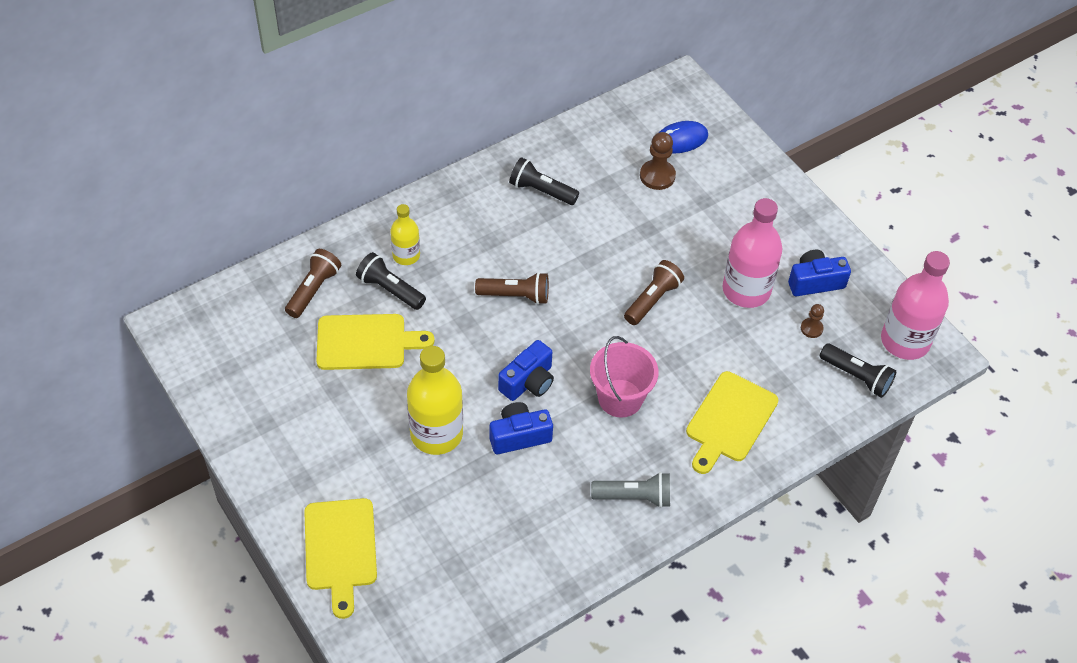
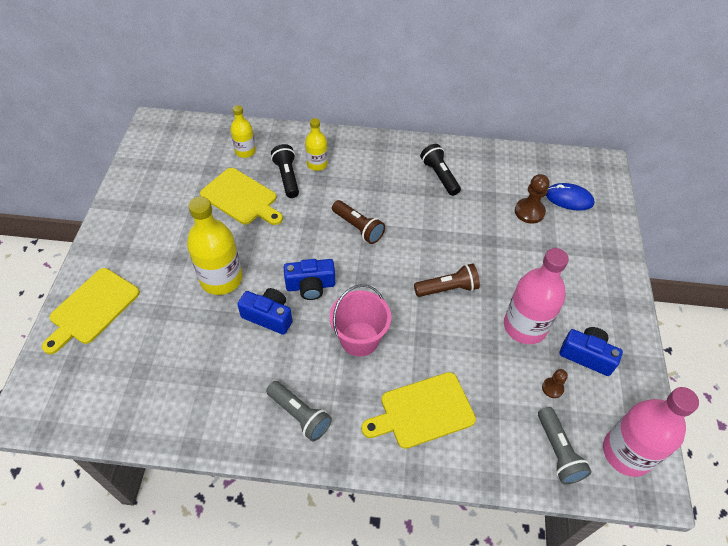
camera: 40 degrees right, 0 degrees up
brown flashlight [285,249,341,318] -> yellow bottle [230,105,256,158]
black flashlight [820,344,896,398] -> grey flashlight [538,407,591,484]

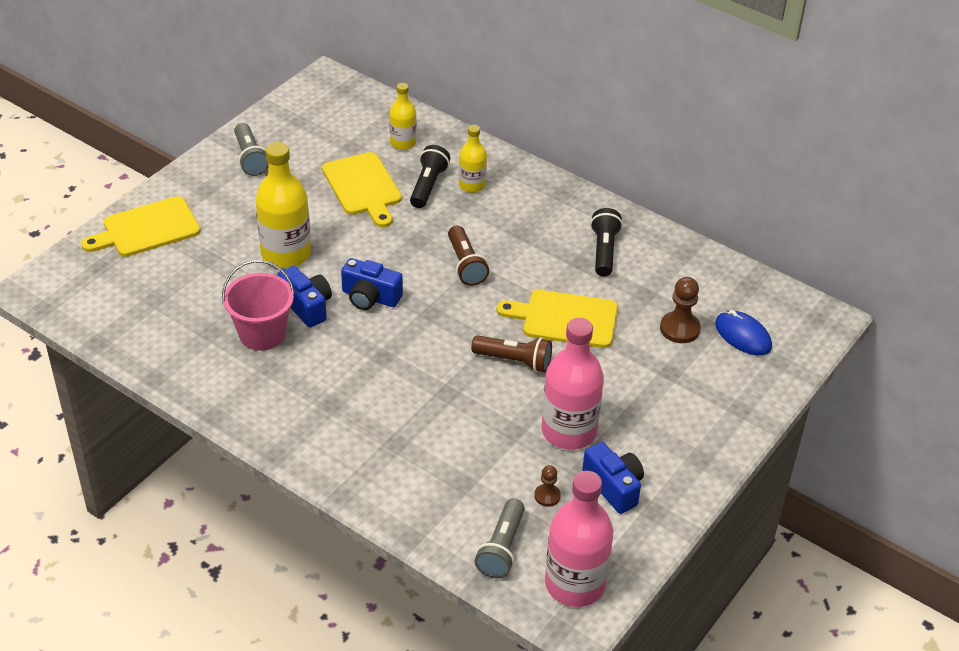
camera: 30 degrees right, 10 degrees down
grey flashlight [266,381,332,442] -> grey flashlight moved to [234,123,269,176]
pink bucket [330,284,391,356] -> pink bucket moved to [222,260,295,351]
yellow cutting board [361,372,476,449] -> yellow cutting board moved to [497,290,618,348]

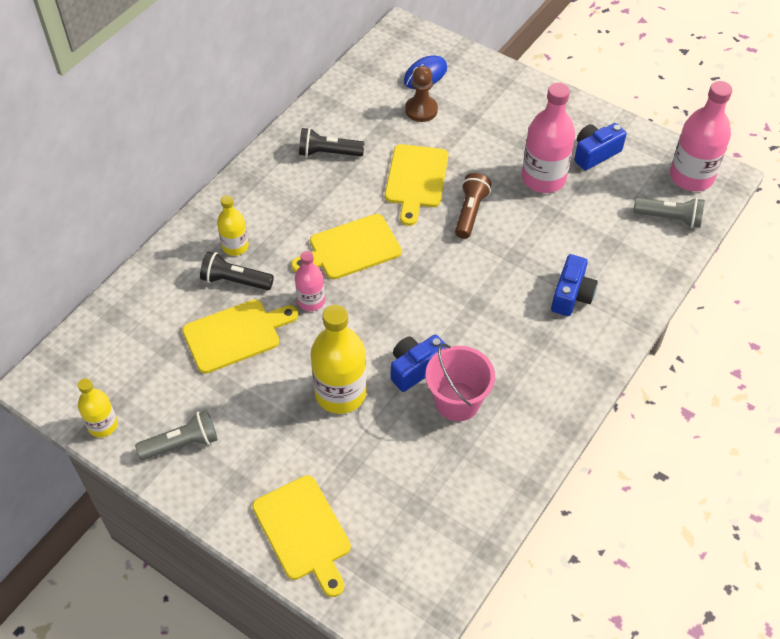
camera: 90 degrees left, 10 degrees up
blue camera [341,258,403,310] -> blue camera moved to [551,254,598,316]
yellow bottle [389,83,417,150] -> yellow bottle moved to [78,378,118,438]
brown flashlight [448,225,489,286] -> yellow cutting board [291,214,402,279]
brown pawn [534,465,561,507] -> none
none -> pink bottle [295,251,325,311]

